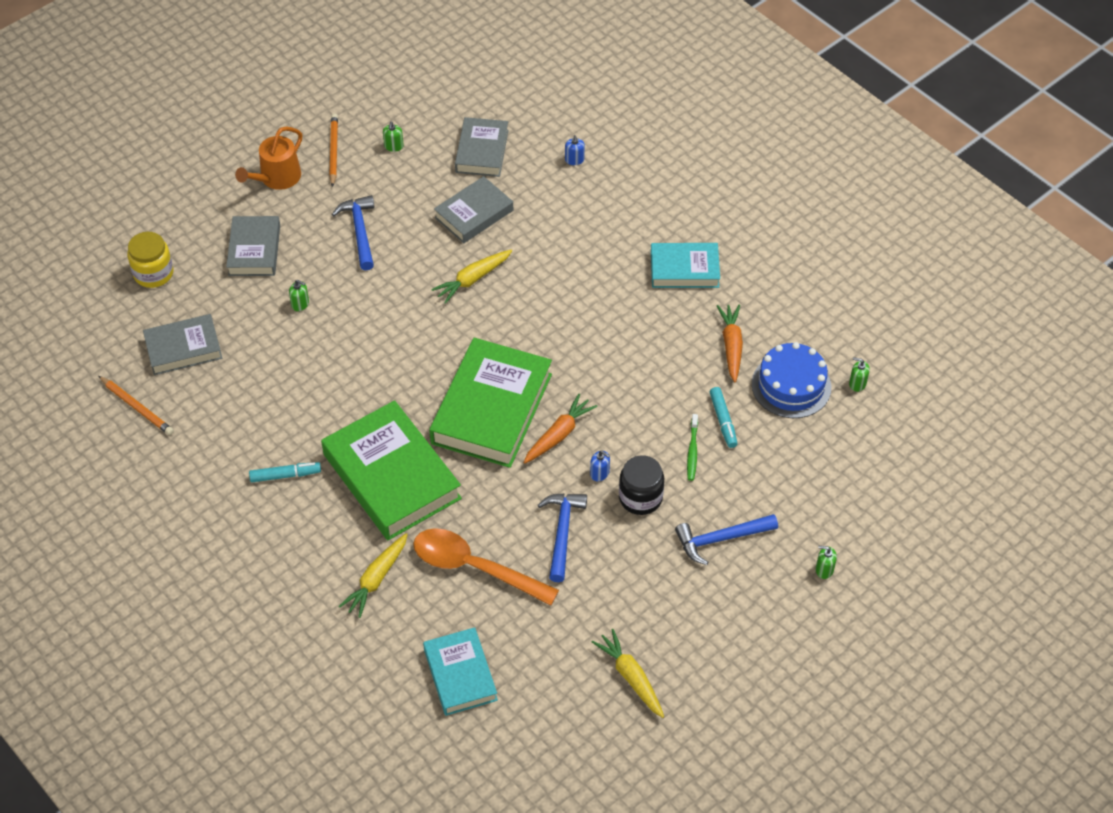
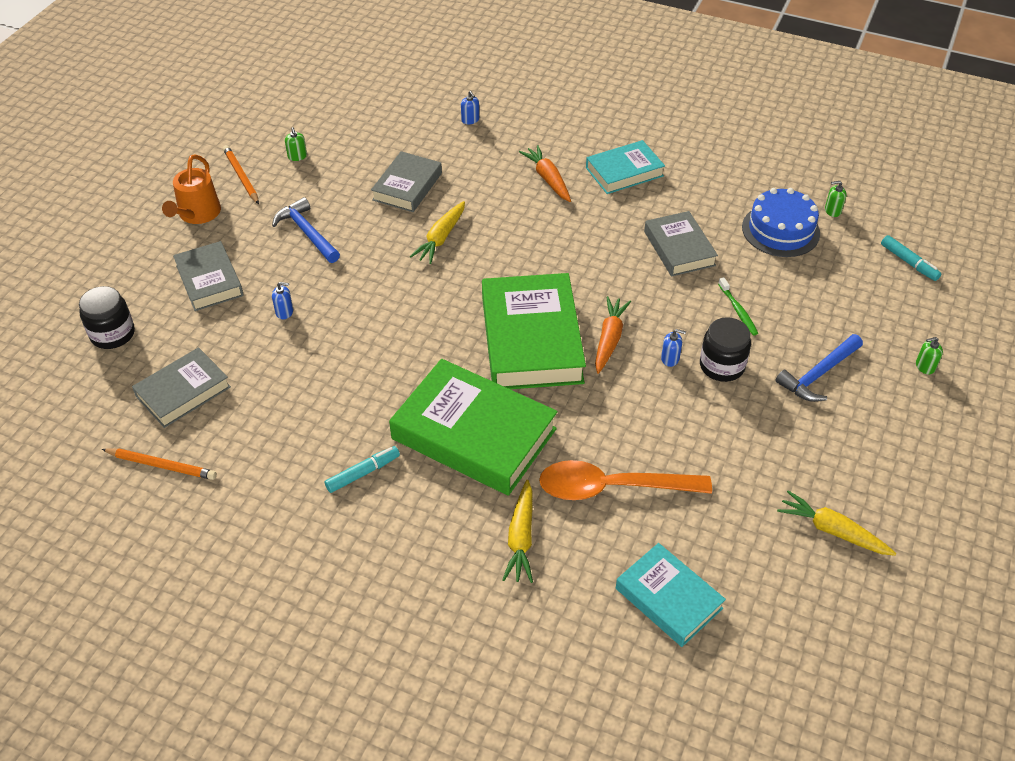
camera: 25 degrees left, 5 degrees down
yellow jar [127,232,173,288] -> black jar [79,286,135,349]
green soap dispenser [289,280,309,311] -> blue soap dispenser [272,282,293,319]
grey book [455,117,509,177] -> grey book moved to [644,211,718,276]
blue hammer [538,494,587,582] -> none
turquoise marker [710,387,738,448] -> turquoise marker moved to [881,235,941,281]
orange carrot [717,305,743,382] -> orange carrot moved to [519,145,571,202]

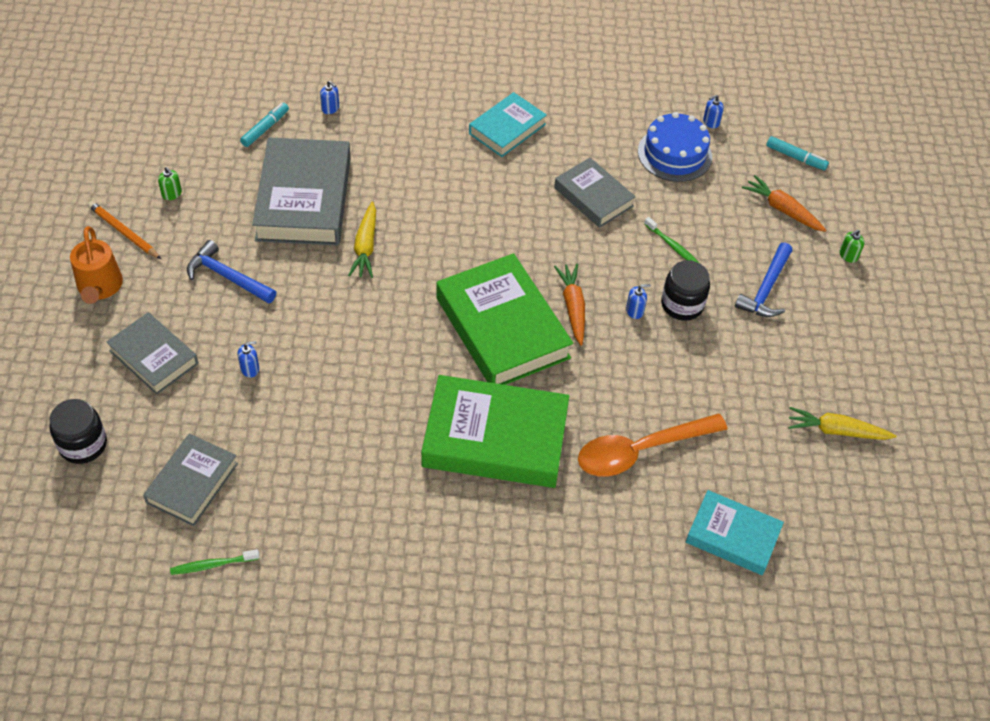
camera: 25 degrees left, 5 degrees up
orange pencil [102,448,217,480] -> green toothbrush [170,549,260,575]
turquoise marker [325,446,400,493] -> turquoise marker moved to [240,103,289,147]
grey book [371,151,442,212] -> grey book [252,137,351,246], size x1.71
yellow carrot [502,480,533,583] -> none
orange carrot [519,145,571,202] -> orange carrot moved to [742,175,826,232]
green soap dispenser [825,181,847,217] -> blue soap dispenser [703,95,724,128]

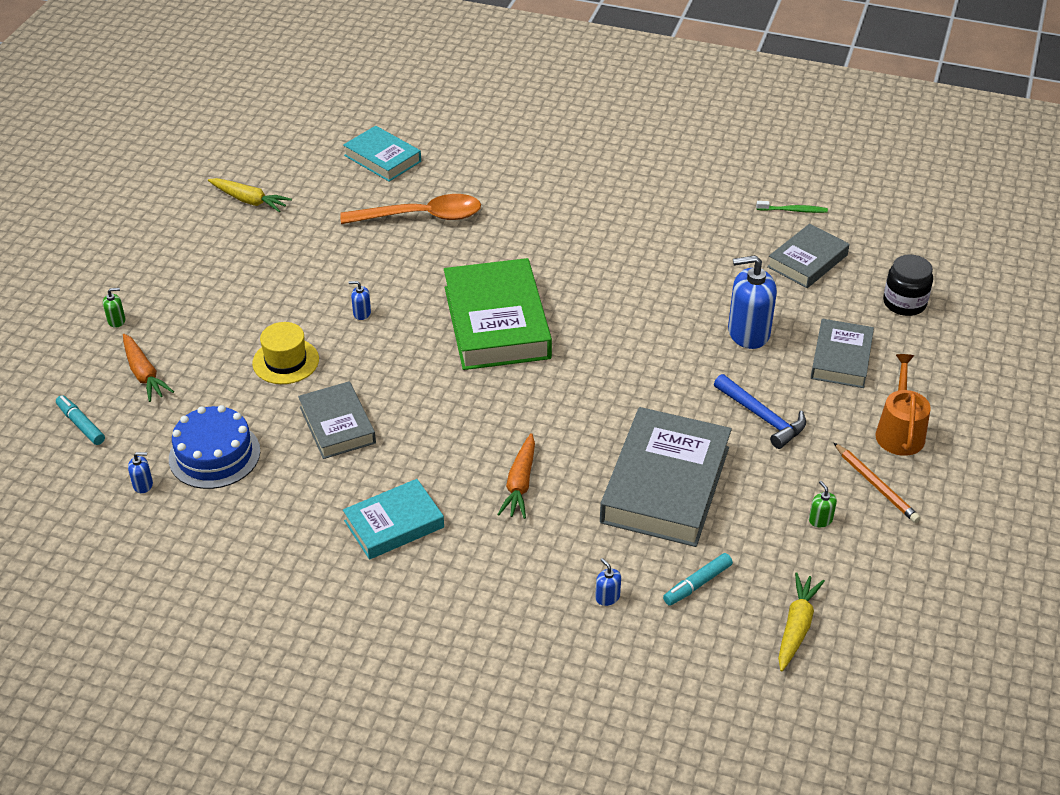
camera: 160 degrees left, 10 degrees down
grey book [106,312,198,395] -> grey book turned 45 degrees clockwise [811,319,874,388]
blue soap dispenser [238,341,259,378] -> blue soap dispenser [728,255,777,349], size x2.33
yellow carrot [348,202,376,278] -> yellow carrot moved to [778,572,825,672]
green book [421,375,569,488] -> none
orange carrot [554,264,585,346] -> orange carrot moved to [497,433,535,519]
green toothbrush [644,217,699,263] -> yellow hat [252,322,319,384]
black jar [661,260,710,321] -> none
blue hammer [735,243,792,317] -> none

